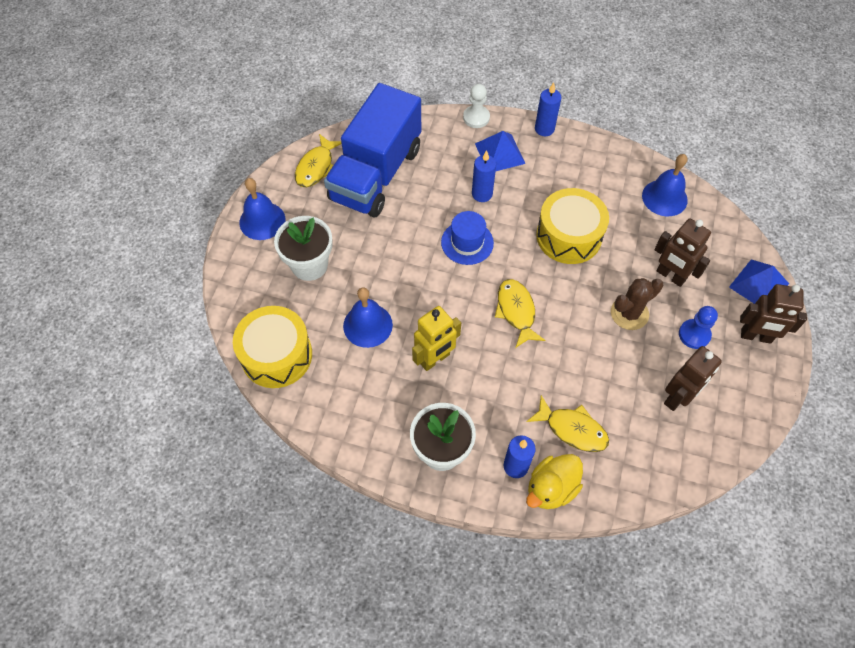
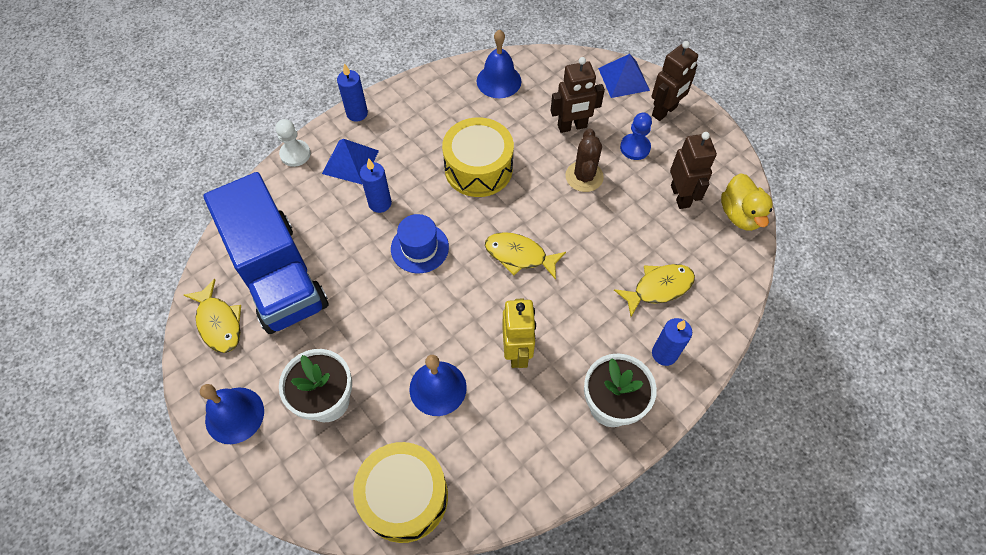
camera: 55 degrees left, 0 degrees up
yellow duck [526,454,583,509] -> yellow duck moved to [721,173,773,231]

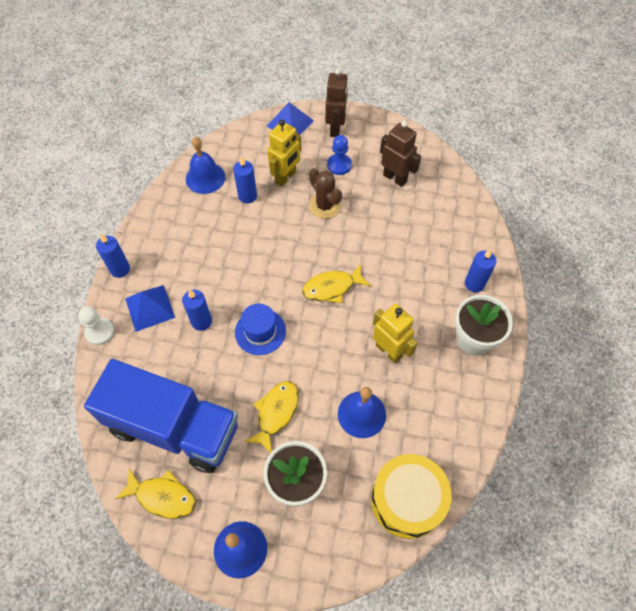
camera: 40 degrees left, 0 degrees up
yellow drum [442,117,514,197] -> none
brown robot [551,57,605,133] -> yellow robot [267,120,302,186]
yellow fish [614,264,695,317] -> yellow fish moved to [244,381,299,453]
yellow duck [721,173,773,231] -> none
none -> blue candle [233,156,257,203]

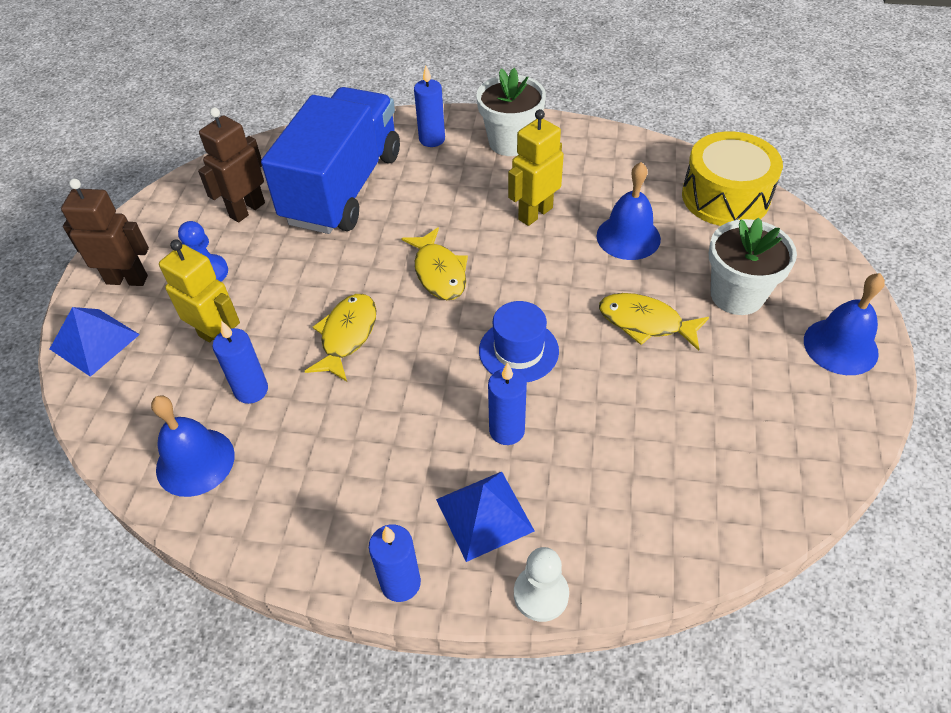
camera: 90 degrees left, 10 degrees down
blue truck [84,359,238,473] -> blue truck moved to [261,87,400,234]
yellow fish [115,469,196,519] -> yellow fish moved to [305,294,376,381]
brown cactus [309,168,342,219] -> none

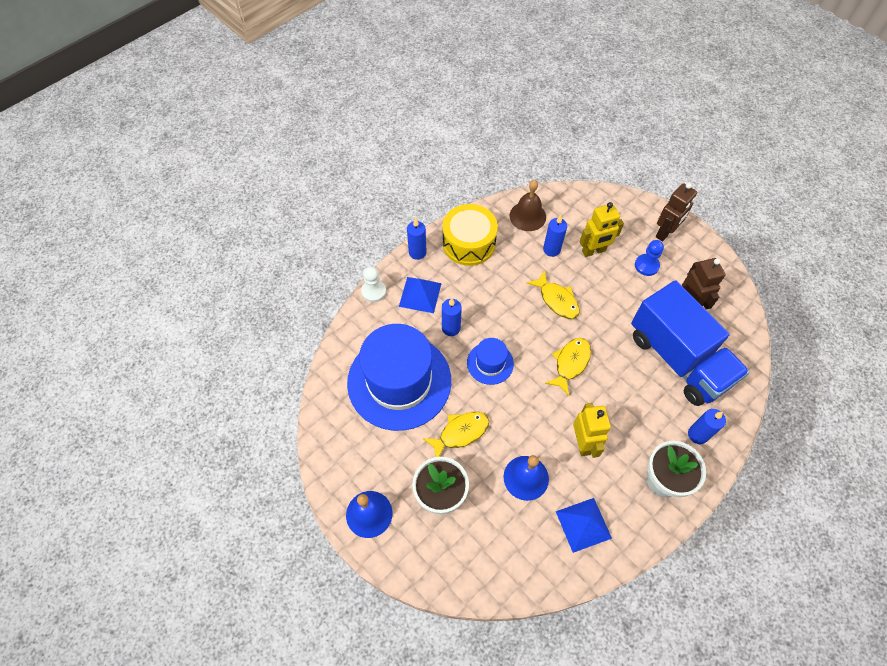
camera: 125 degrees right, 10 degrees up
blue pyramid [50,307,140,377] -> blue pyramid moved to [556,498,612,553]
blue bell [151,396,235,497] -> brown bell [510,180,546,231]
yellow fish [401,227,468,300] -> yellow fish turned 105 degrees clockwise [545,338,591,396]
yellow drum [682,131,783,226] -> yellow drum moved to [443,204,498,266]
none -> blue hat [347,324,451,431]

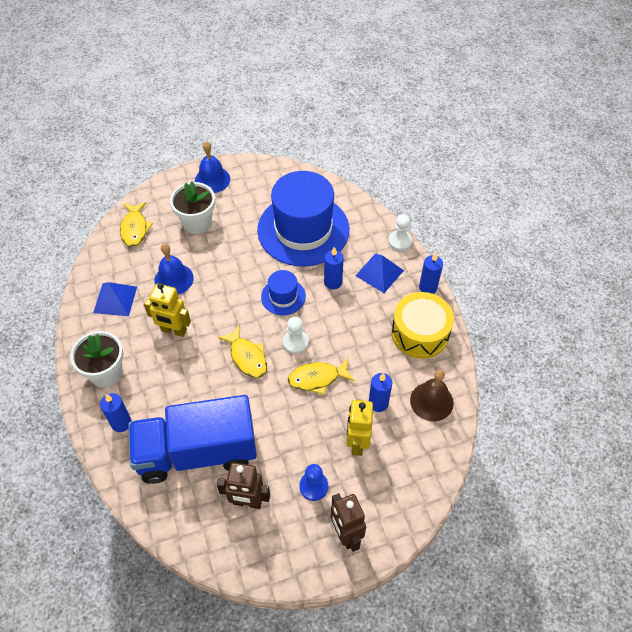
camera: 115 degrees right, 5 degrees down
yellow fish [423,412,489,457] -> yellow fish moved to [120,202,153,247]
none -> white pawn [283,317,309,354]

